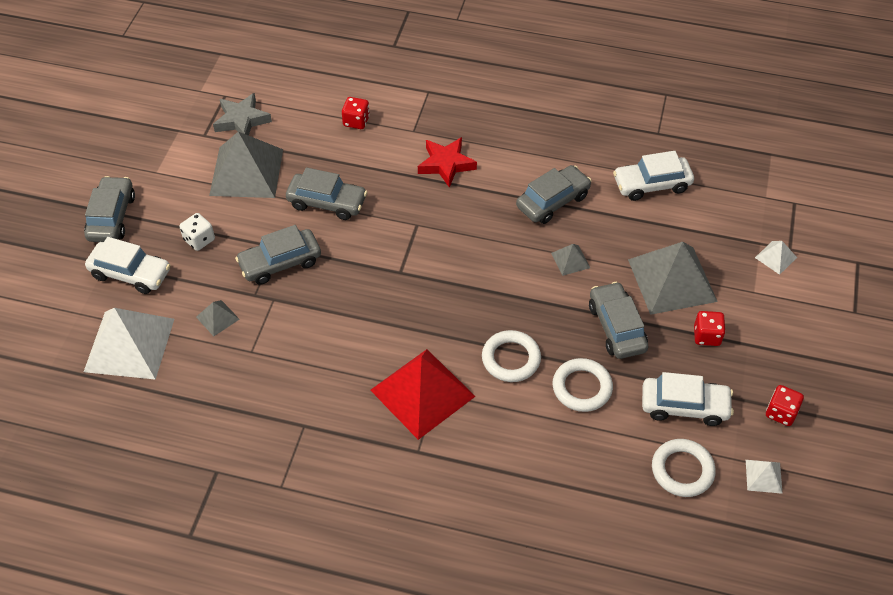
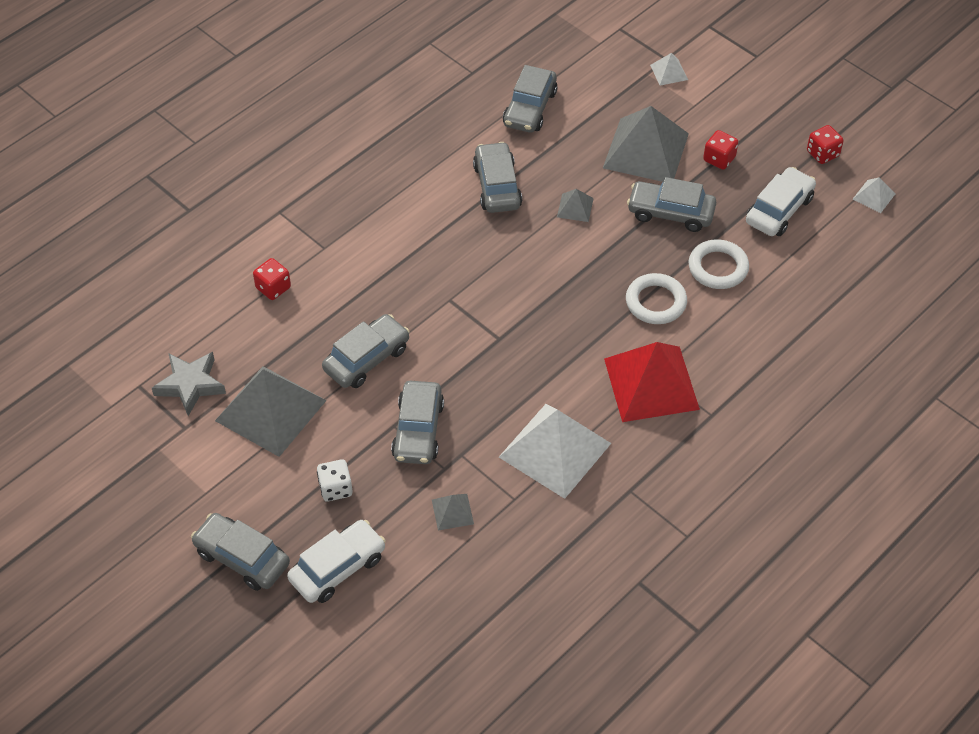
camera: 60 degrees left, 0 degrees up
white pyramid [84,308,174,380] -> white pyramid moved to [499,404,611,499]
red star [418,137,477,188] -> none
white car [613,151,694,201] -> grey car [503,65,557,133]
white ring [652,439,716,497] -> none

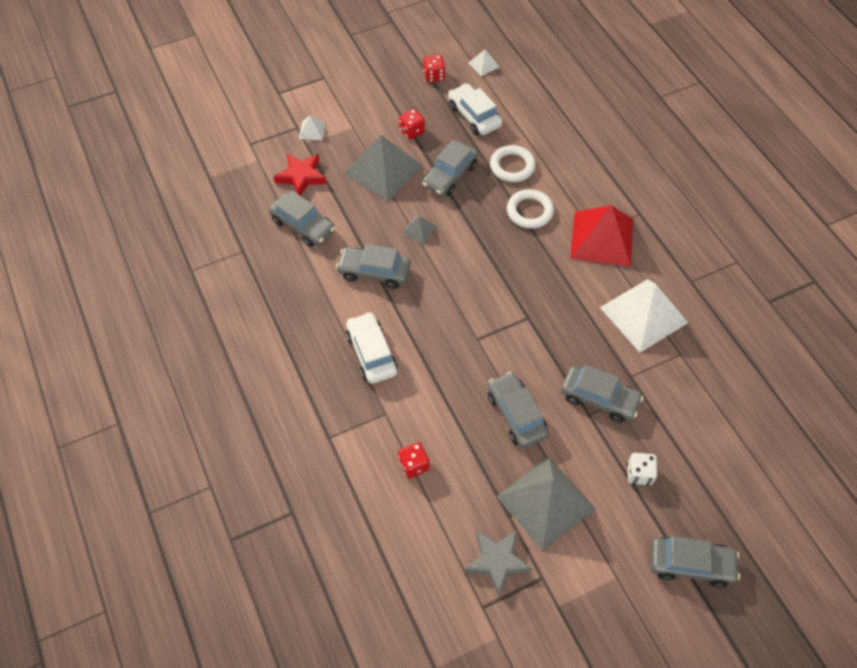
camera: 70 degrees left, 5 degrees up
grey car [191,513,290,591] -> grey car turned 135 degrees counterclockwise [650,536,740,588]
white car [287,520,386,603] -> white car moved to [346,312,398,384]
grey pyramid [432,494,474,530] -> none
none -> red star [273,154,327,196]

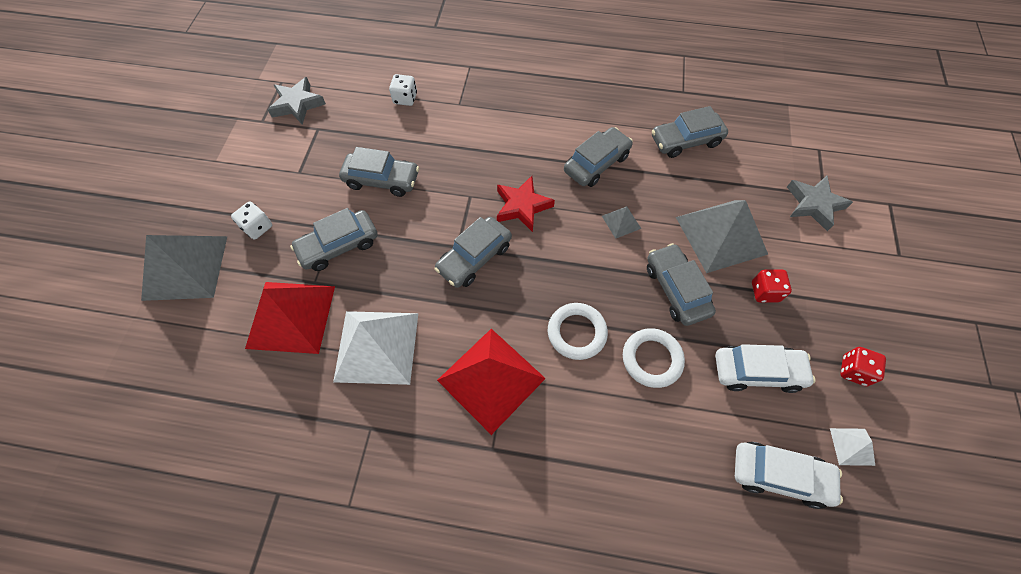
camera: 125 degrees right, 5 degrees up
red star [273,154,327,196] -> red star moved to [497,176,555,232]
white pyramid [299,116,326,141] -> grey star [787,176,853,231]
white car [346,312,398,384] -> white car moved to [735,442,843,509]
red dice [398,442,430,479] -> white dice [389,74,417,106]
grey pyramid [496,457,596,551] -> grey pyramid moved to [141,235,227,301]
grey car [650,536,740,588] -> grey car moved to [434,217,512,288]
none -> red pyramid [245,282,335,354]

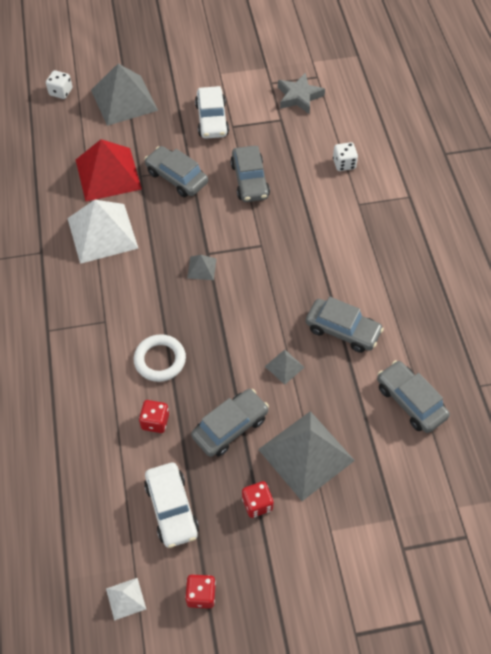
camera: 70 degrees right, 5 degrees down
white dice [231,202,272,240] -> white dice moved to [46,70,72,99]
grey car [434,217,512,288] -> grey pyramid [187,255,216,280]
red pyramid [437,329,546,435] -> none
red star [497,176,555,232] -> none
white ring [623,328,685,388] -> red dice [139,400,169,433]
white car [735,442,843,509] -> white car moved to [195,86,229,139]
grey star [787,176,853,231] -> none

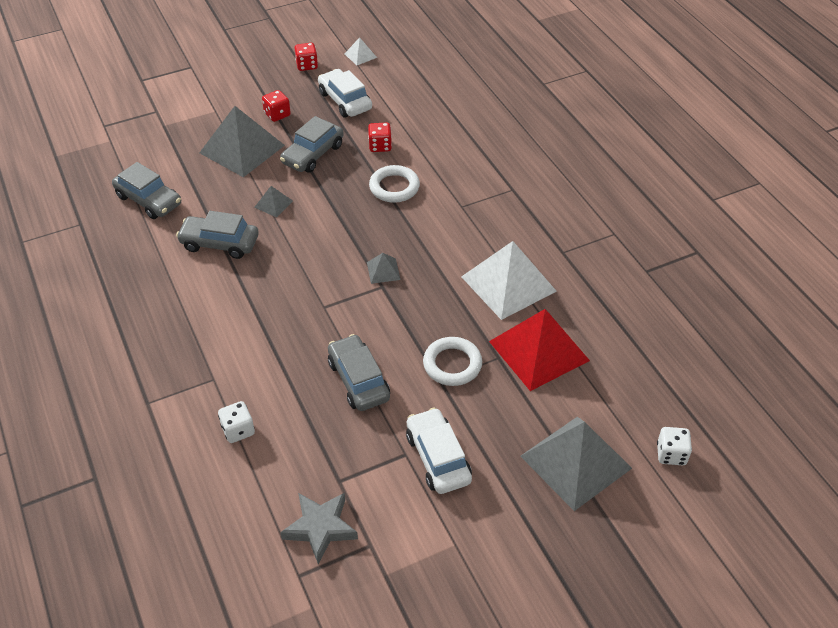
camera: 165 degrees right, 10 degrees down
grey car [144,146,208,197] -> white ring [423,337,482,386]

